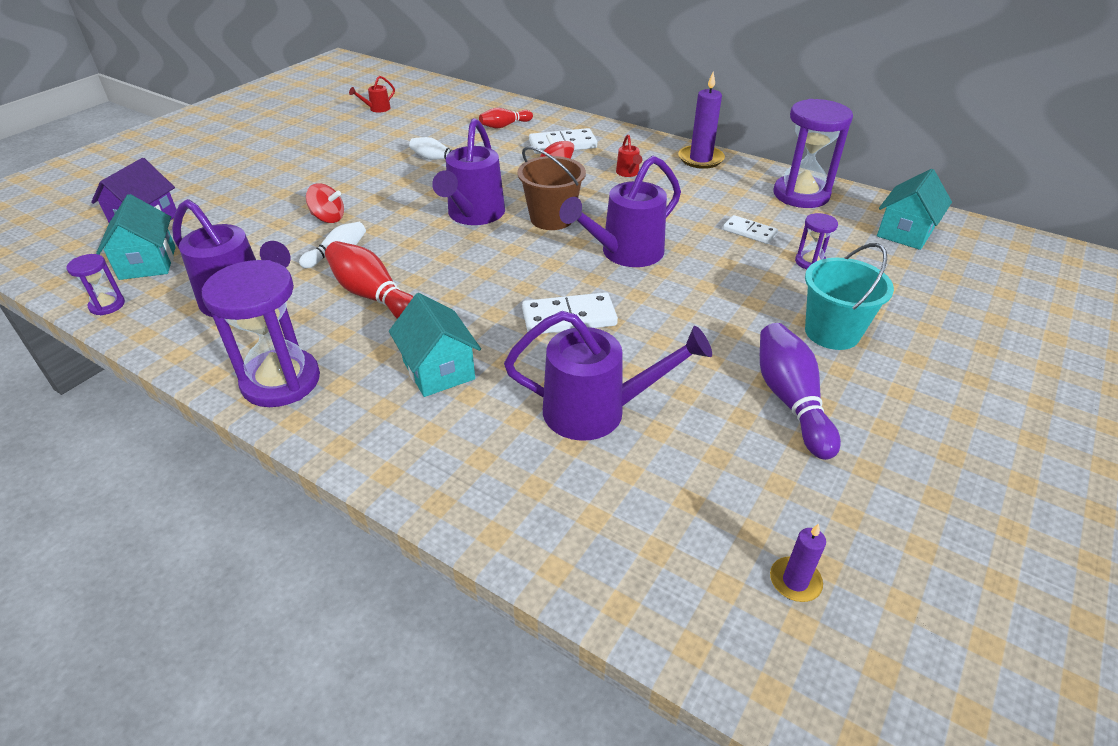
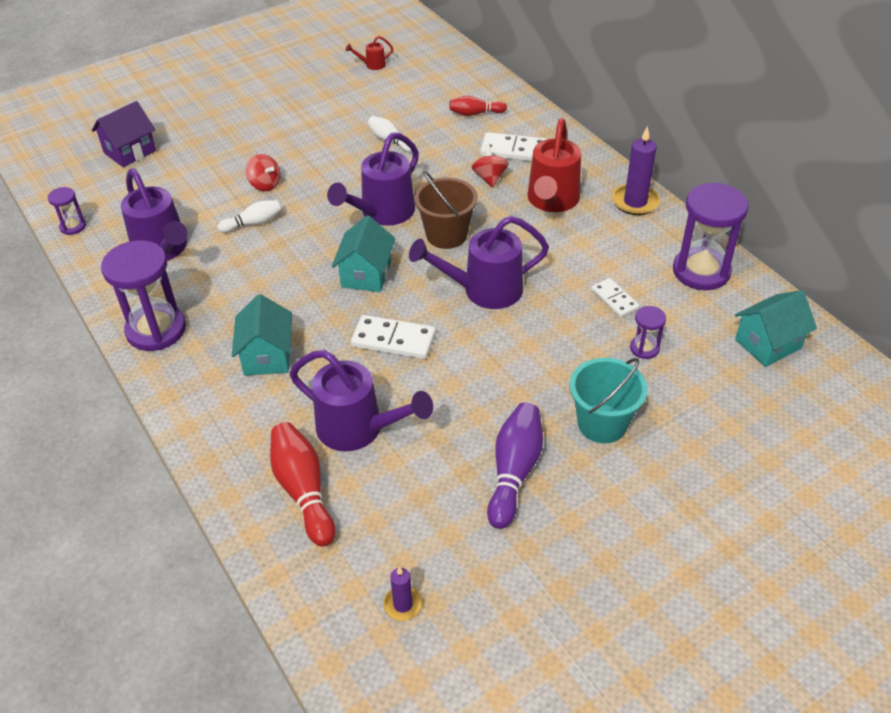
camera: 25 degrees right, 5 degrees up
turquoise house [96,194,176,280] -> turquoise house moved to [332,216,396,292]
red bowling pin [325,241,414,319] -> red bowling pin moved to [270,422,335,547]
red watering can [616,134,642,177] -> red watering can [527,118,581,212], size x2.26

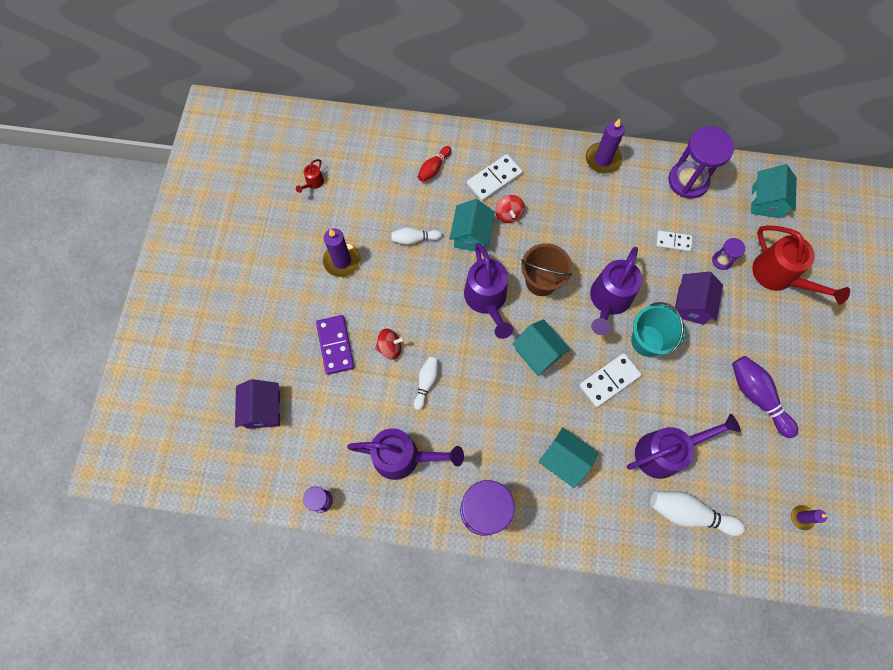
camera: 50 degrees left, 25 degrees up
red bowling pin [270,422,335,547] -> white bowling pin [650,491,745,536]
red spinning top [472,144,509,188] -> red spinning top turned 135 degrees counterclockwise [495,195,525,223]
red watering can [527,118,581,212] -> red watering can moved to [752,225,850,305]
turquoise bucket [570,358,647,443] -> turquoise bucket moved to [631,302,686,357]
none -> purple domino [316,315,354,375]
none -> purple candle [323,228,361,277]
none -> turquoise house [450,199,495,252]
none -> purple house [675,272,723,325]

